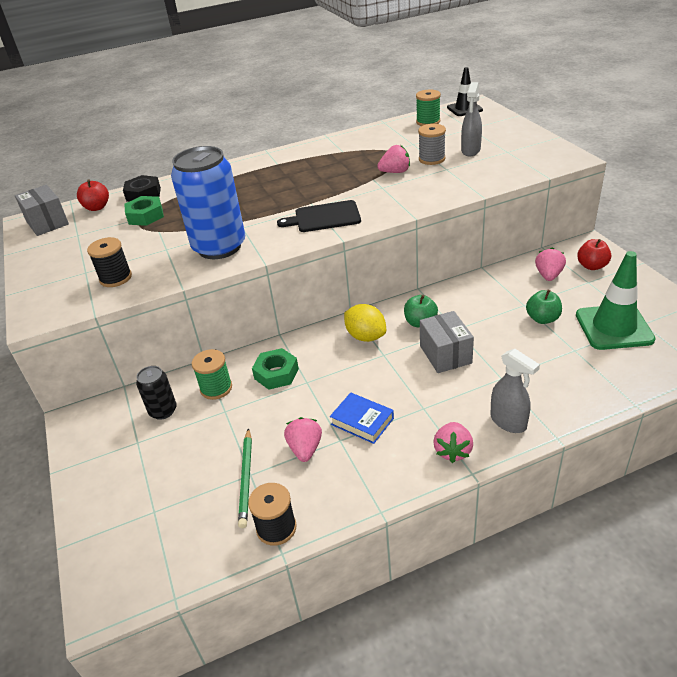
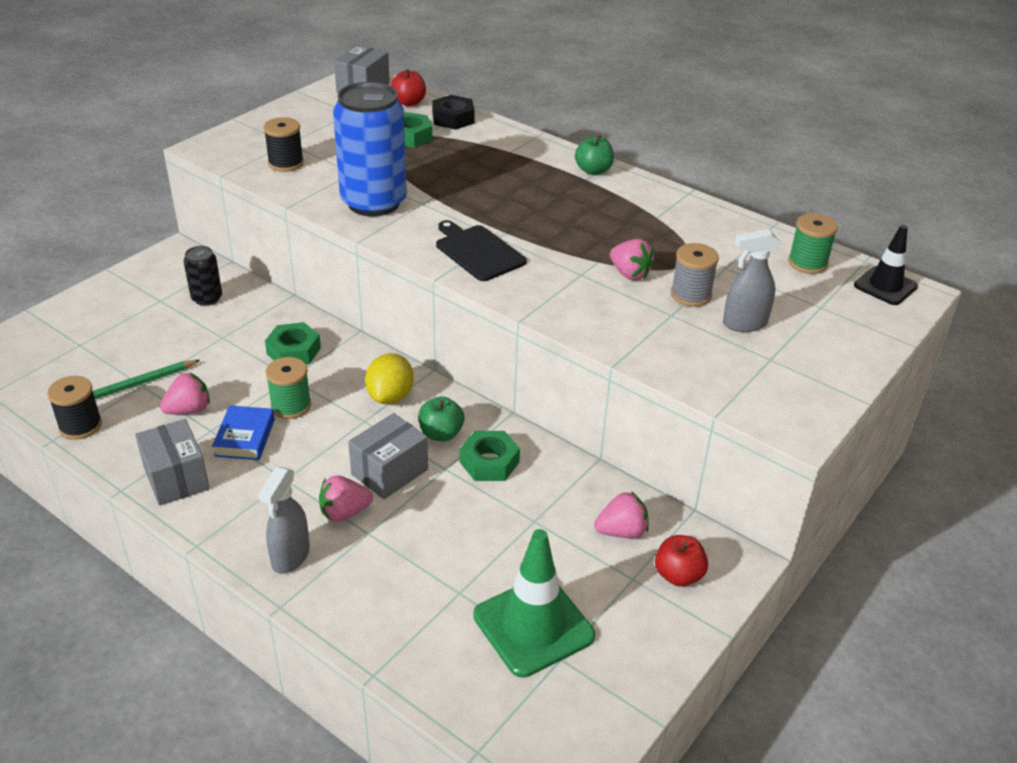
camera: 55 degrees right, 0 degrees up
green spool [192,349,232,400] -> green spool moved to [265,357,311,419]
pink strawberry [433,422,473,463] -> pink strawberry moved to [319,476,373,522]
green apple [526,290,562,324] -> green apple moved to [575,135,614,175]
none -> grey box [135,419,210,506]
none -> green nut [460,431,520,481]

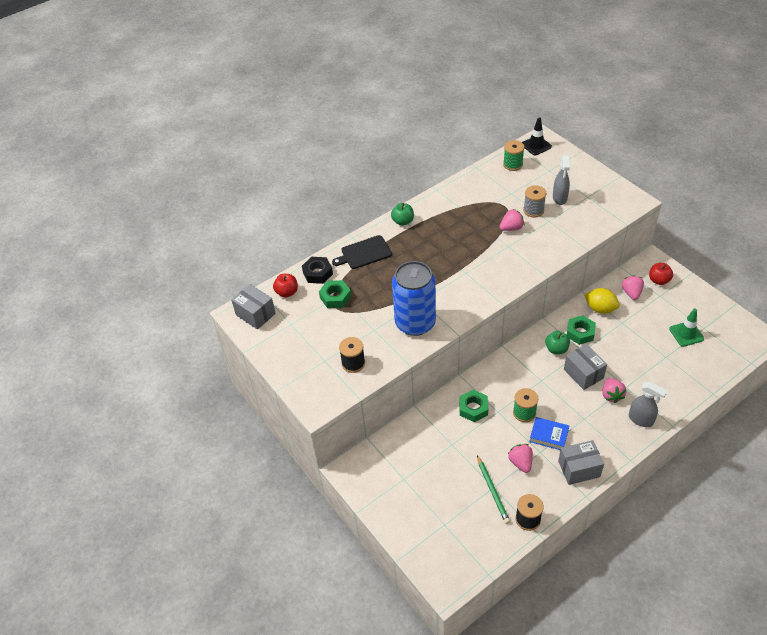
camera: 70 degrees left, 10 degrees up
black can [183,246,222,306] -> none
yellow lemon [365,353,414,404] -> yellow lemon moved to [584,288,620,314]
black cutting board [436,220,526,281] -> black cutting board moved to [332,235,392,269]
green traffic cone [473,529,595,678] -> green traffic cone [669,308,704,347], size x0.63

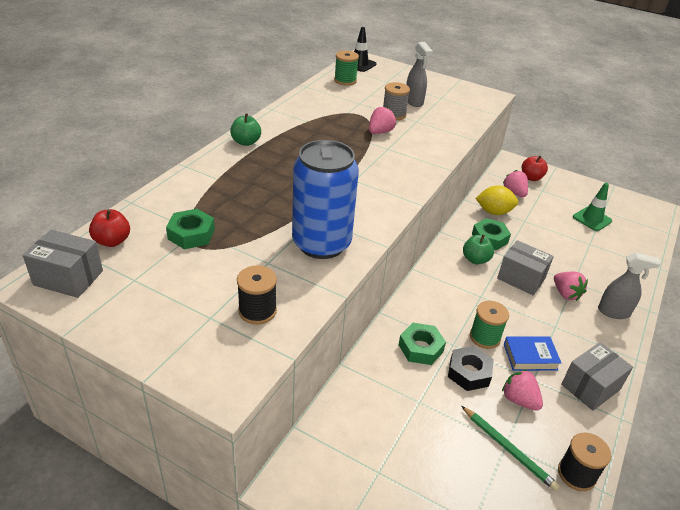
camera: 30 degrees left, 10 degrees down
black nut [302,257,333,284] -> black nut moved to [448,346,494,391]
black cutting board [332,235,392,269] -> none

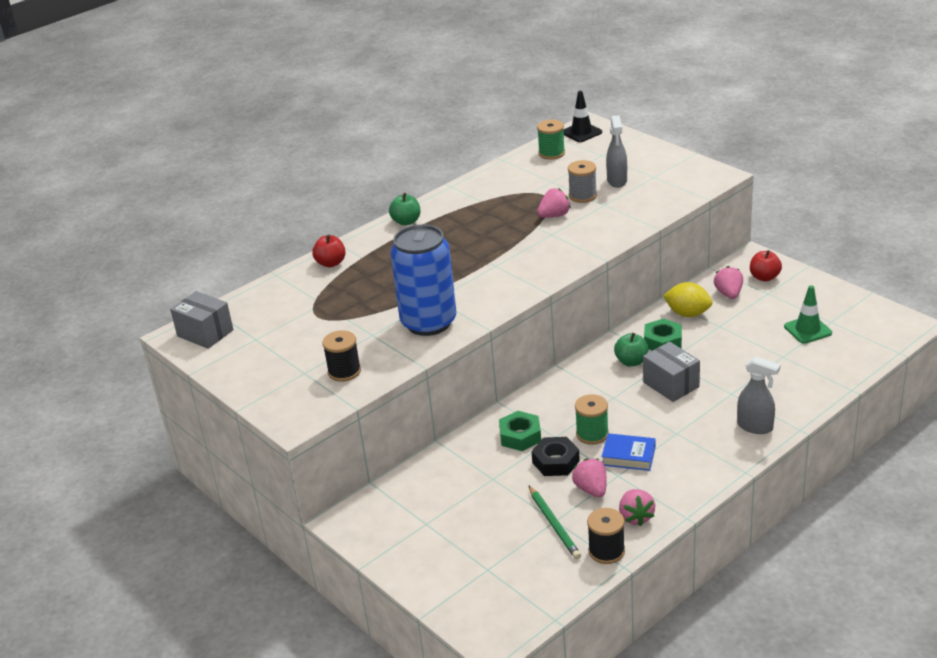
camera: 25 degrees right, 5 degrees down
red apple [89,209,130,247] -> red apple moved to [312,234,346,267]
green nut [166,209,215,249] -> none
pink strawberry [554,272,588,301] -> pink strawberry moved to [619,489,655,526]
grey box [561,342,633,411] -> none

